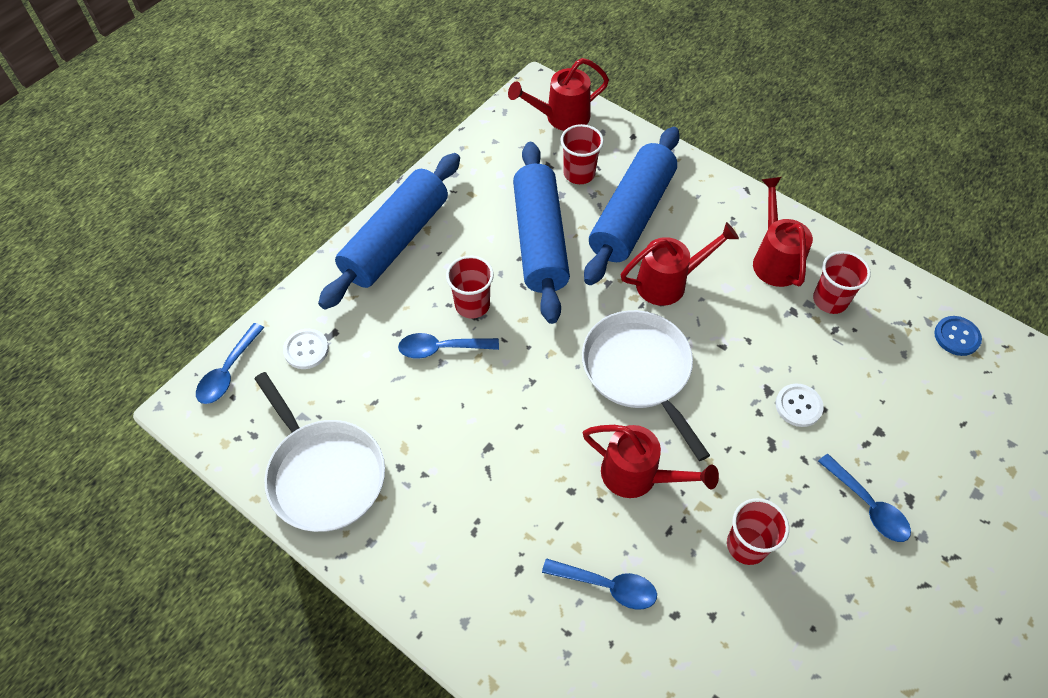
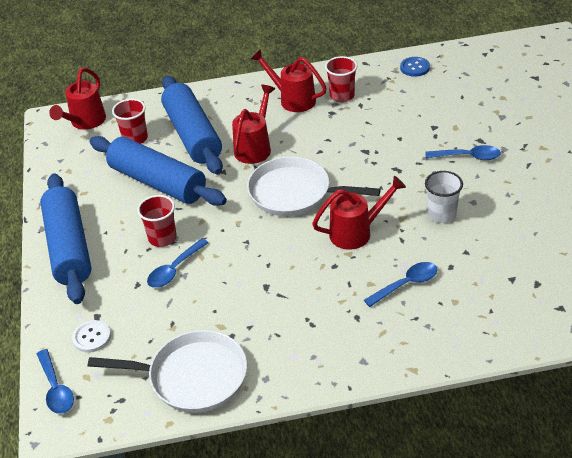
camera: 45 degrees left, 15 degrees down
red cup [727,498,789,565] -> white cup [425,171,463,223]
white button [776,383,824,427] -> none

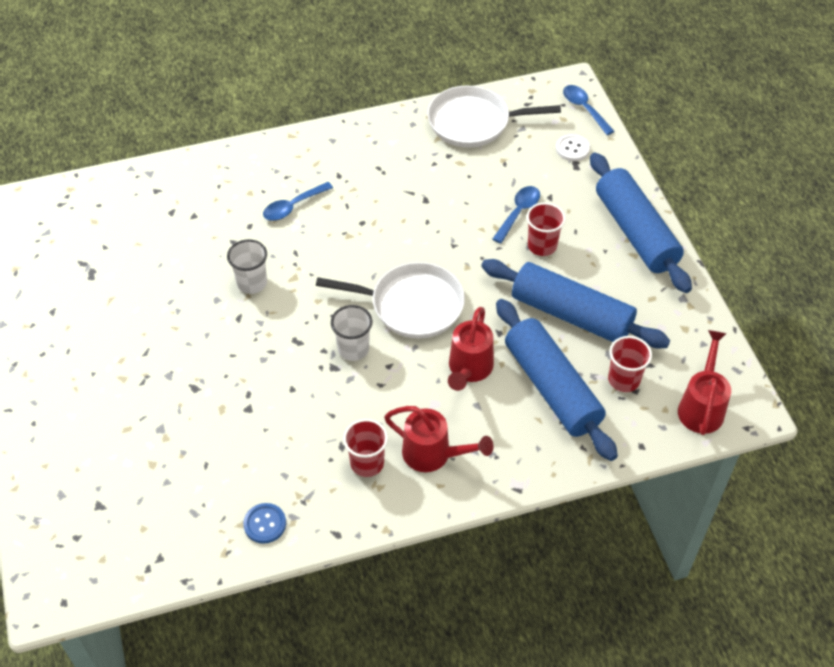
camera: 170 degrees right, 10 degrees up
red watering can [312,176,406,250] -> none
blue spoon [426,145,501,160] -> none
none -> white cup [331,305,373,361]

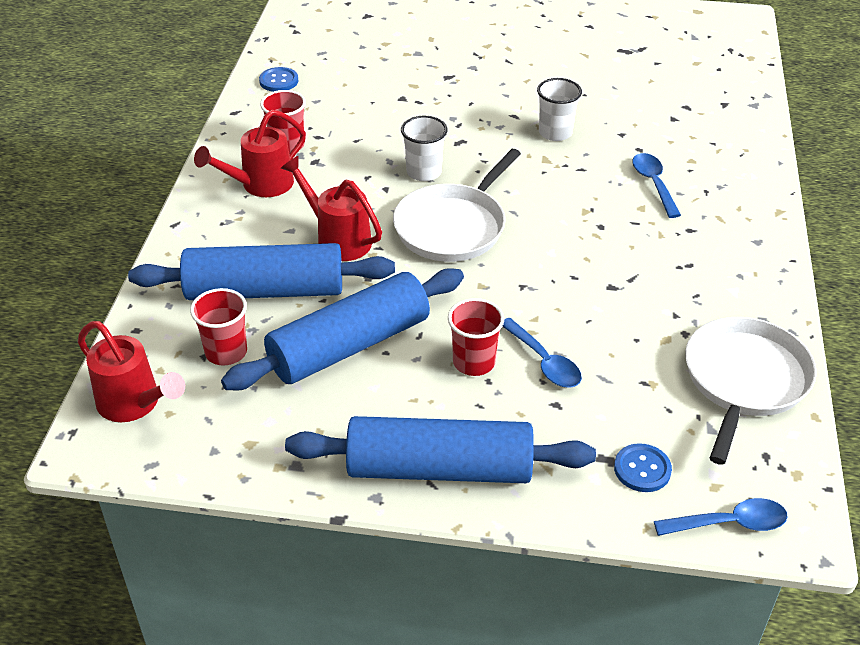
camera: 115 degrees right, 10 degrees down
white button [556,134,590,161] -> blue button [614,443,672,492]

